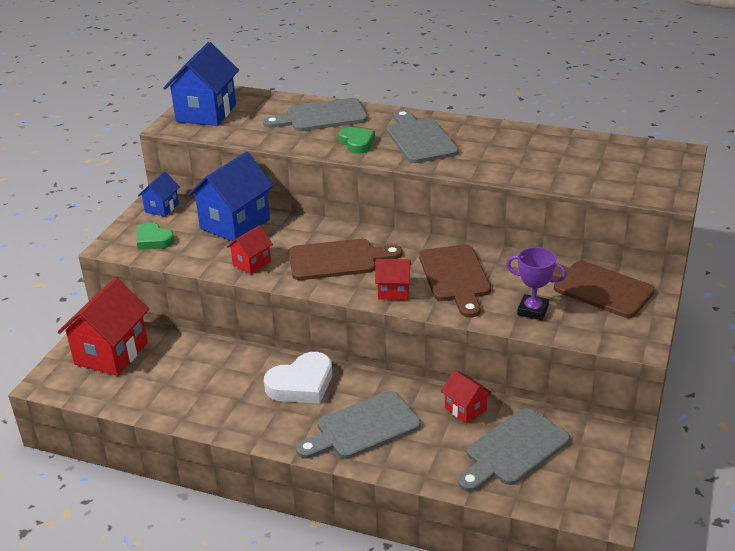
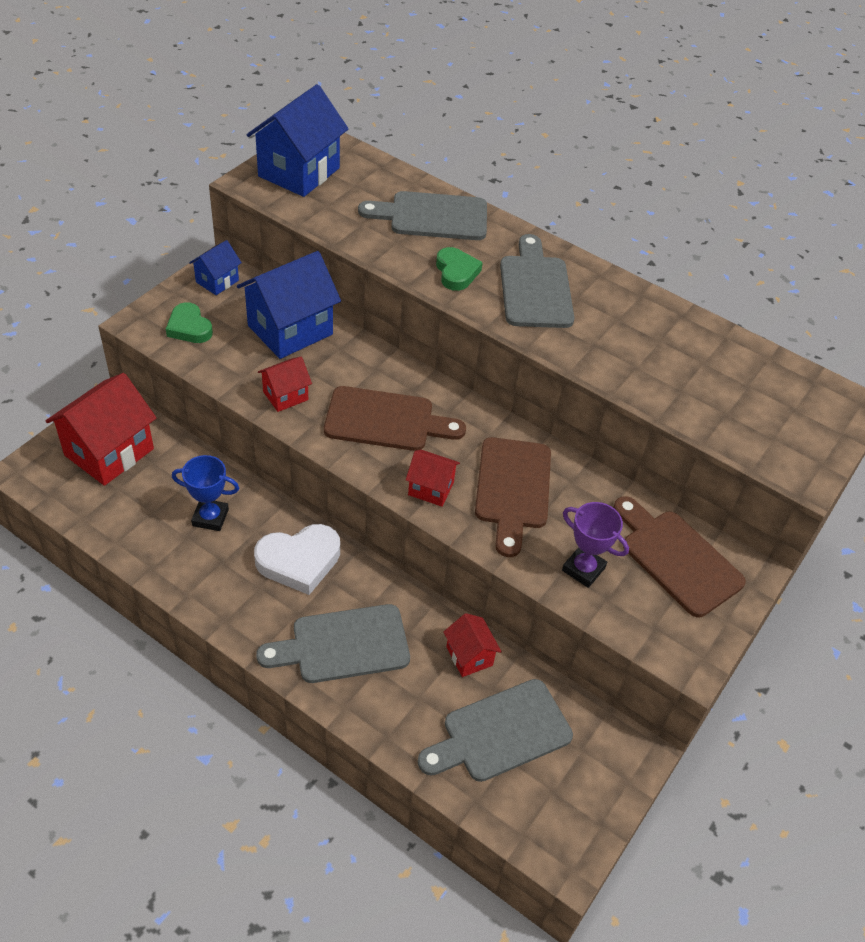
camera: 10 degrees right, 15 degrees up
none -> blue trophy [172,455,239,531]

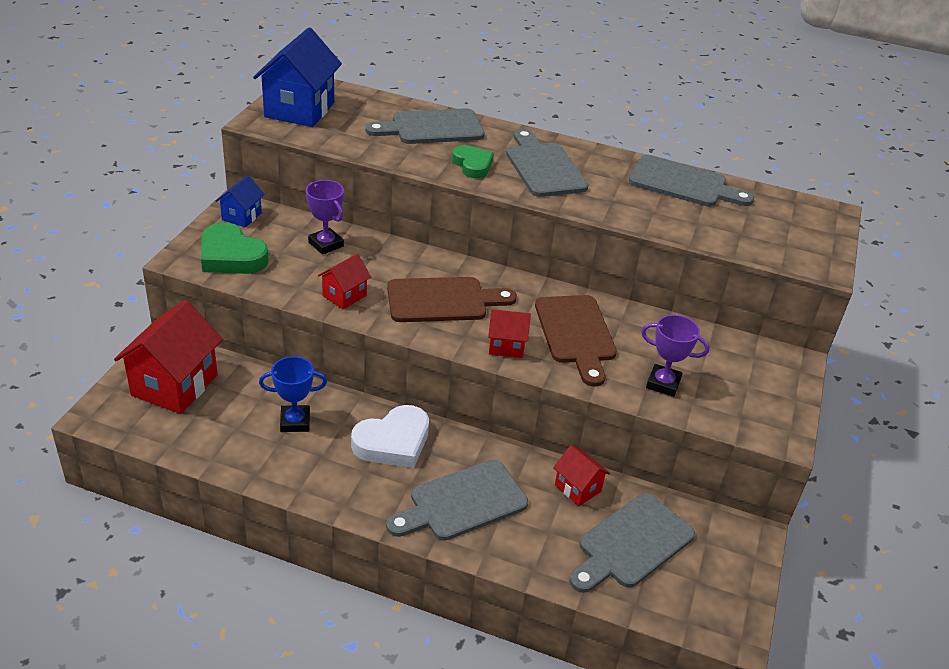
camera: 15 degrees left, 10 degrees down
green heart [166,302,213,343] -> green heart [201,222,269,274], size x1.54
blue house [237,251,341,359] -> purple trophy [306,180,344,255]
brown cutting board [613,496,746,617] -> none
none -> grey cutting board [629,155,754,207]

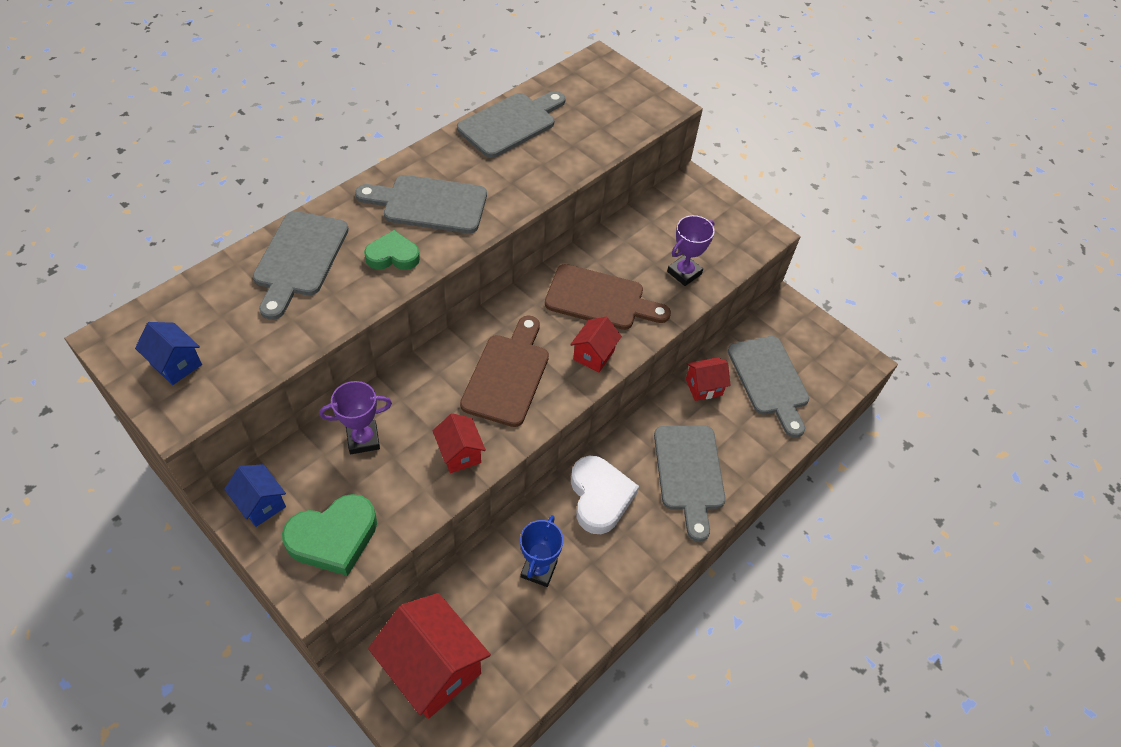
camera: 65 degrees left, 15 degrees up
blue house [253,28,342,127] -> blue house [135,322,202,385], size x0.51

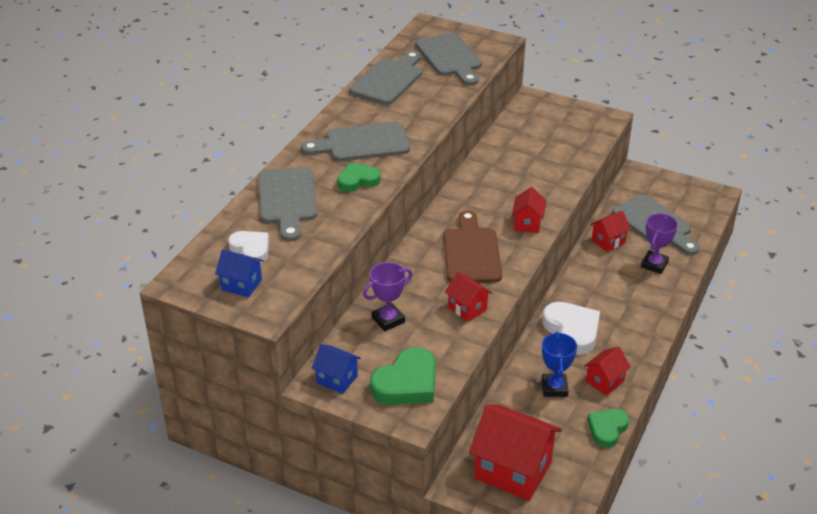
camera: 15 degrees left, 15 degrees down
brown cutting board [545,264,671,330] -> none
grey cutting board [654,425,726,542] -> grey cutting board moved to [415,32,482,85]
purple trophy [667,215,715,286] -> purple trophy moved to [641,213,678,274]
none -> white heart [228,231,269,264]
none -> red house [584,347,631,396]
none -> green heart [587,409,629,448]

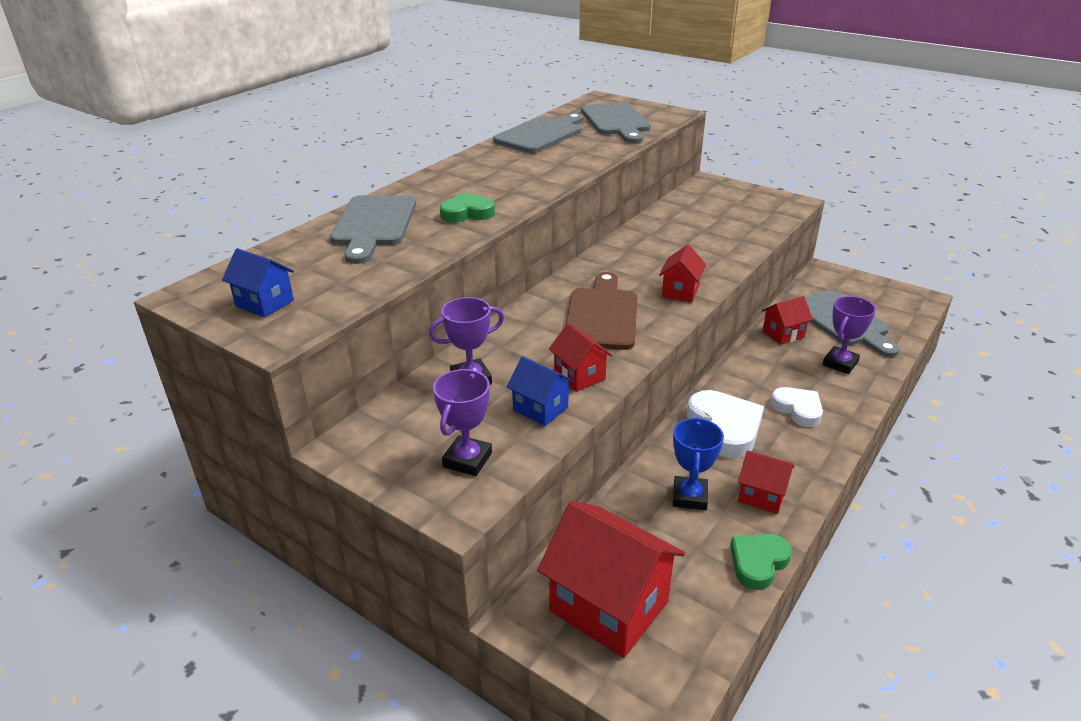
camera: 10 degrees right, 5 degrees down
white heart [228,231,269,264] -> white heart moved to [771,387,823,427]
grey cutting board [301,122,410,161] -> none
blue house [312,344,361,394] -> blue house moved to [507,356,574,426]
green heart [370,347,436,405] -> purple trophy [433,369,492,476]
red house [584,347,631,396] -> red house turned 60 degrees clockwise [738,450,794,514]

